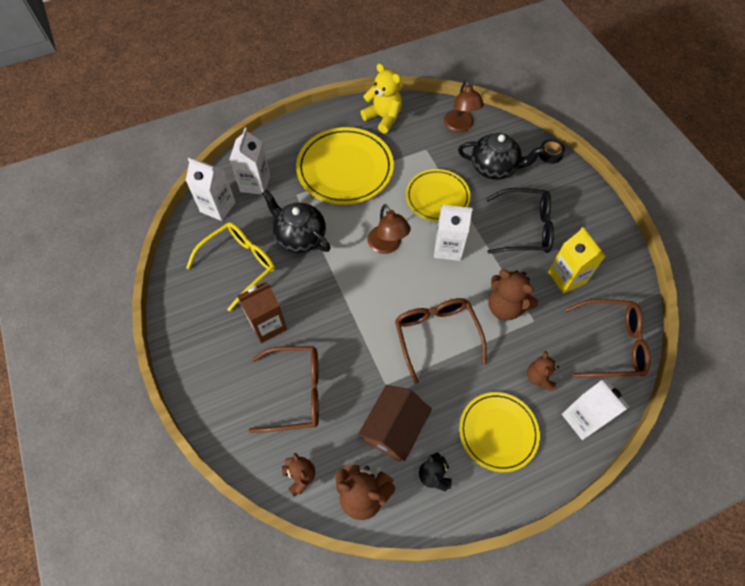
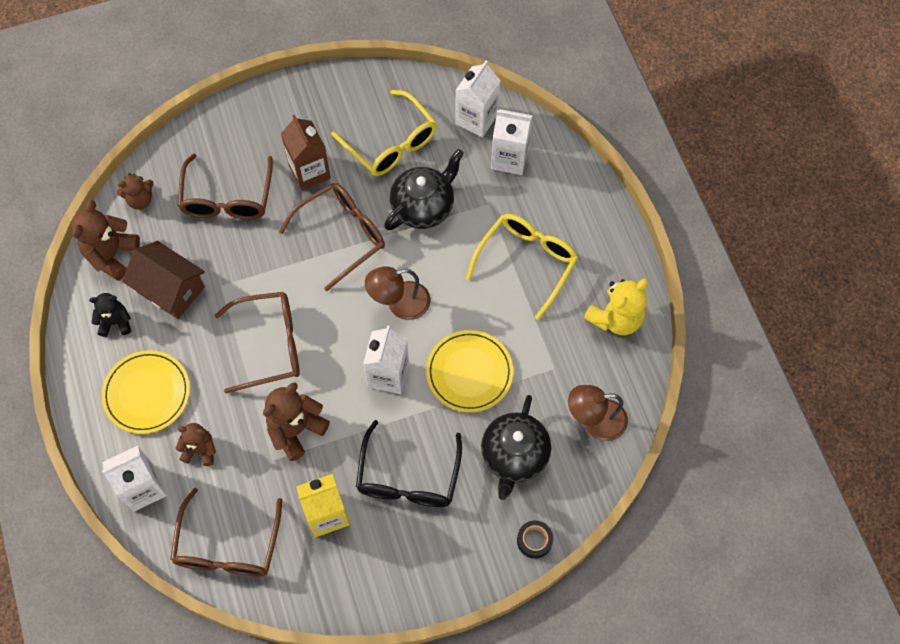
camera: 95 degrees right, 5 degrees up
yellow plate [296,127,394,205] -> yellow glasses [466,214,578,320]
none -> brown glasses [279,183,385,291]

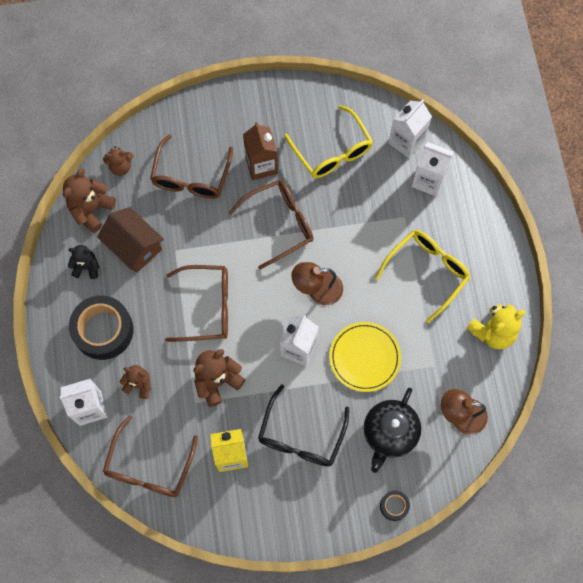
camera: 10 degrees right, 5 degrees up
yellow plate [101,350,190,434] -> black tape [69,295,133,360]
black teapot [384,149,464,230] -> none

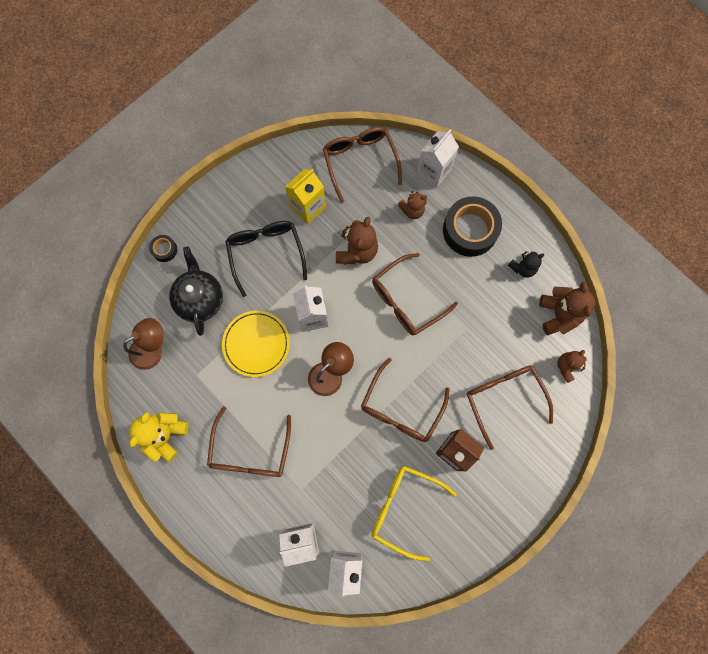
camera: 145 degrees right, 5 degrees up
brown house [97,207,164,273] -> none
yellow glasses [375,230,471,323] -> brown glasses [207,406,291,477]

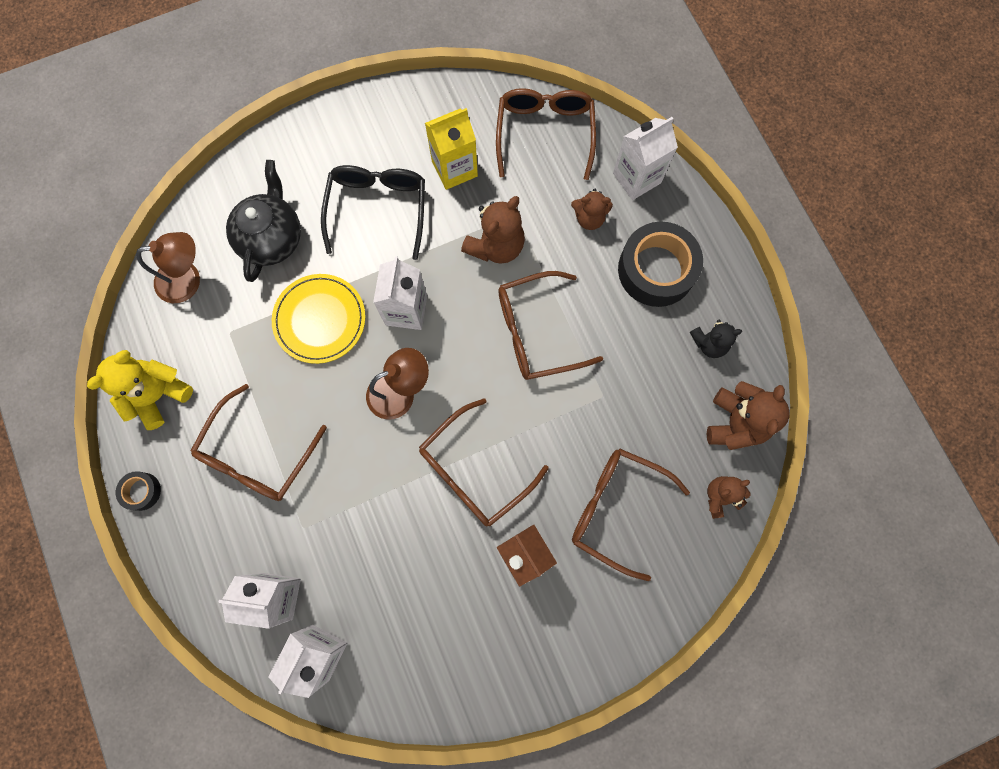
camera: 20 degrees right, 0 degrees up
black tape [149,235,177,262] -> black tape moved to [116,471,161,511]
yellow glasses [372,466,457,561] -> none
brown glasses [467,365,553,450] -> brown glasses turned 60 degrees counterclockwise [572,448,690,581]

